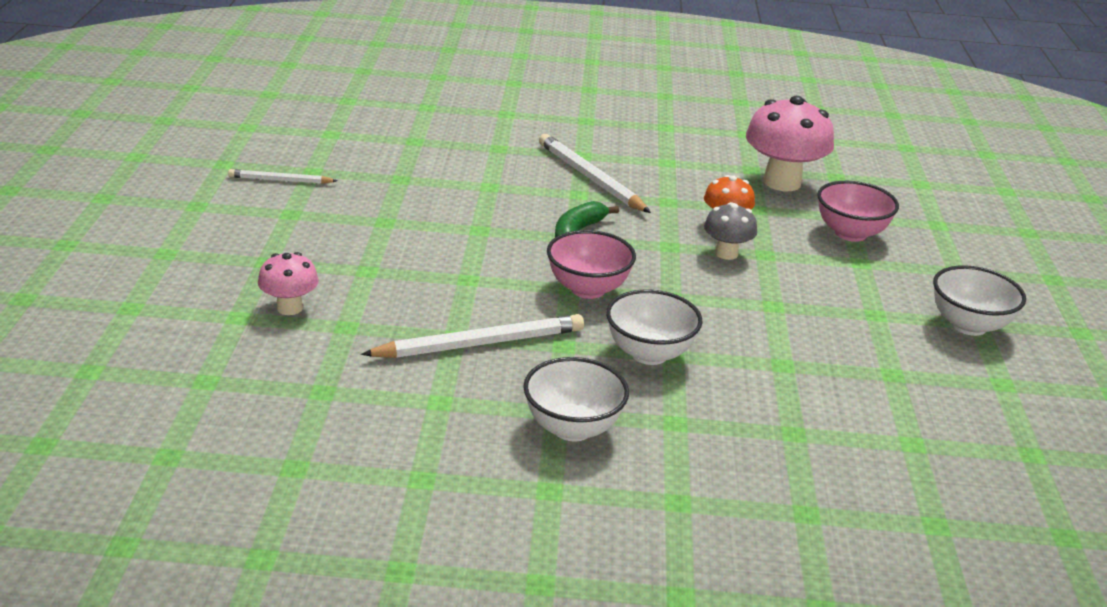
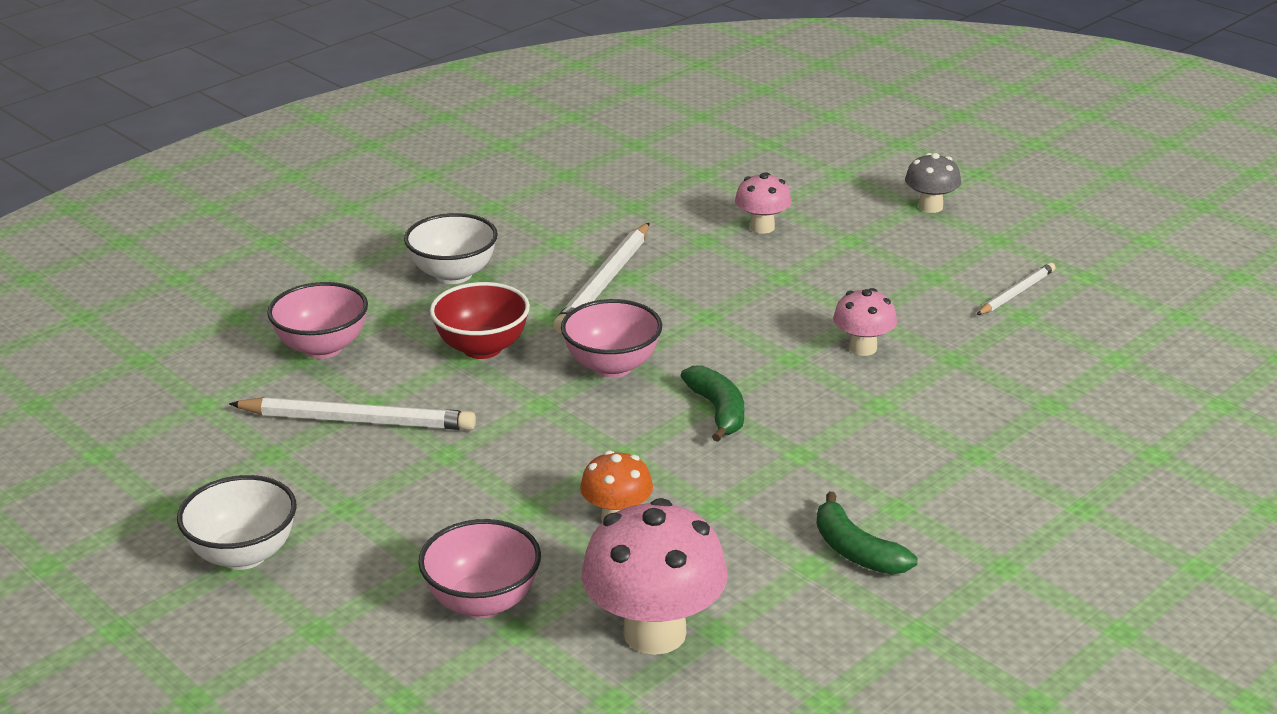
camera: 135 degrees right, 0 degrees up
white pencil [539,134,651,213] -> white pencil moved to [229,397,476,430]
white bowl [606,289,703,365] -> red bowl [430,282,530,359]
grey mushroom [704,202,757,260] -> grey mushroom moved to [905,153,961,213]
none -> pink bowl [267,282,368,359]
none -> green banana [817,492,917,574]
none -> pink mushroom [833,288,897,356]

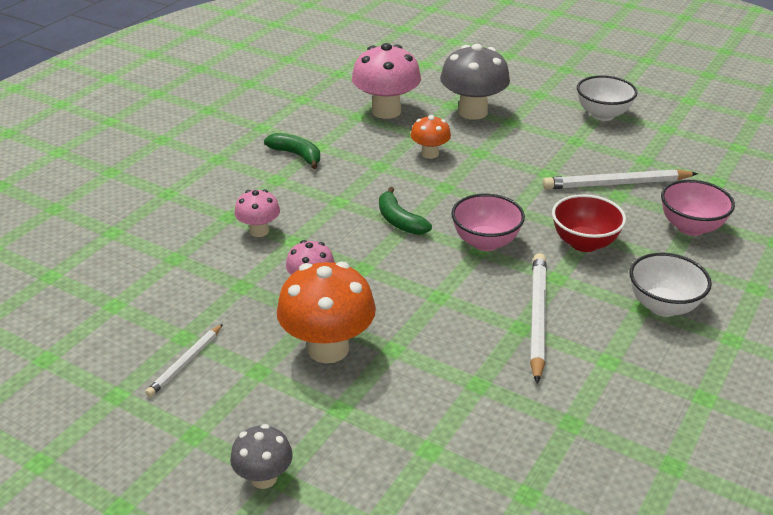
camera: 165 degrees right, 5 degrees up
pink bowl [418,519,541,618] -> grey mushroom [440,44,510,120]
pink mushroom [735,172,792,234] -> pink mushroom moved to [234,189,280,237]
none -> orange mushroom [277,261,376,363]

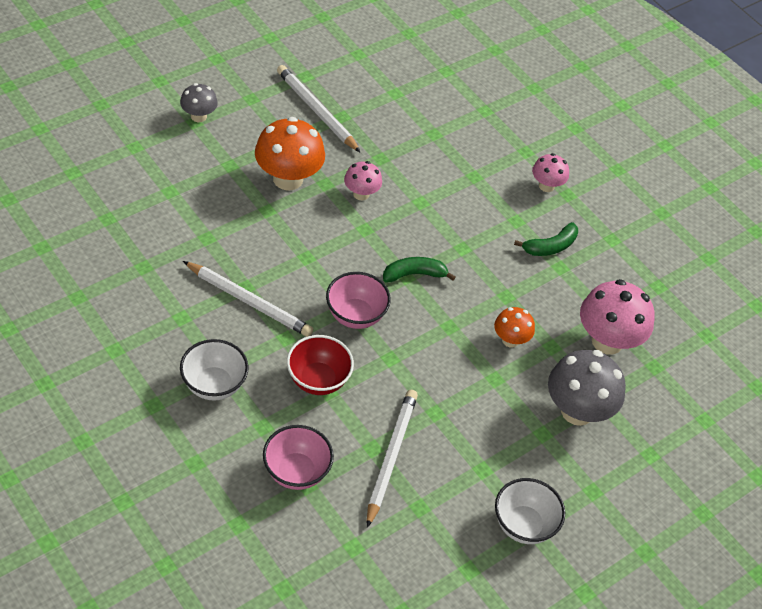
camera: 105 degrees right, 15 degrees up
white pencil [145,324,223,397] -> white pencil [277,65,361,153], size x1.73
pink mushroom [234,189,280,237] -> pink mushroom moved to [532,153,569,192]

